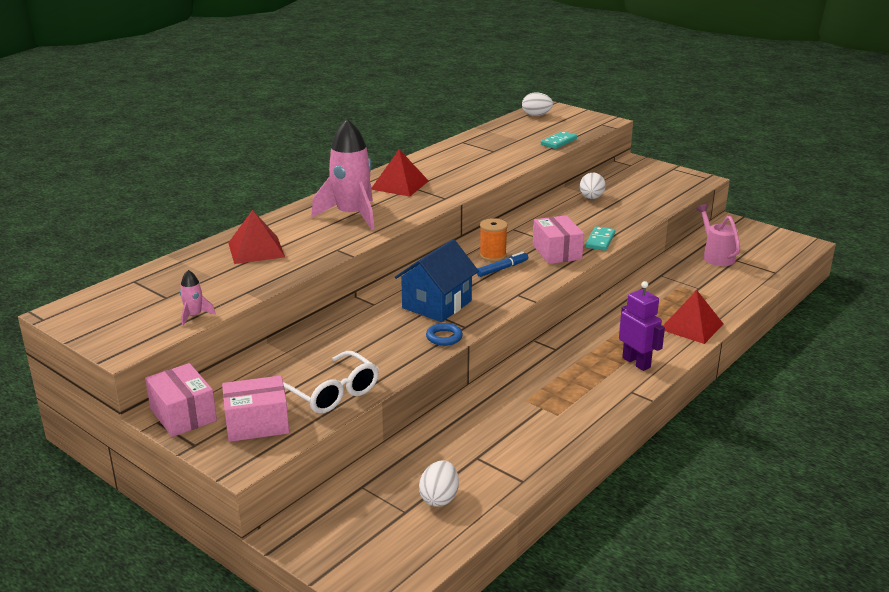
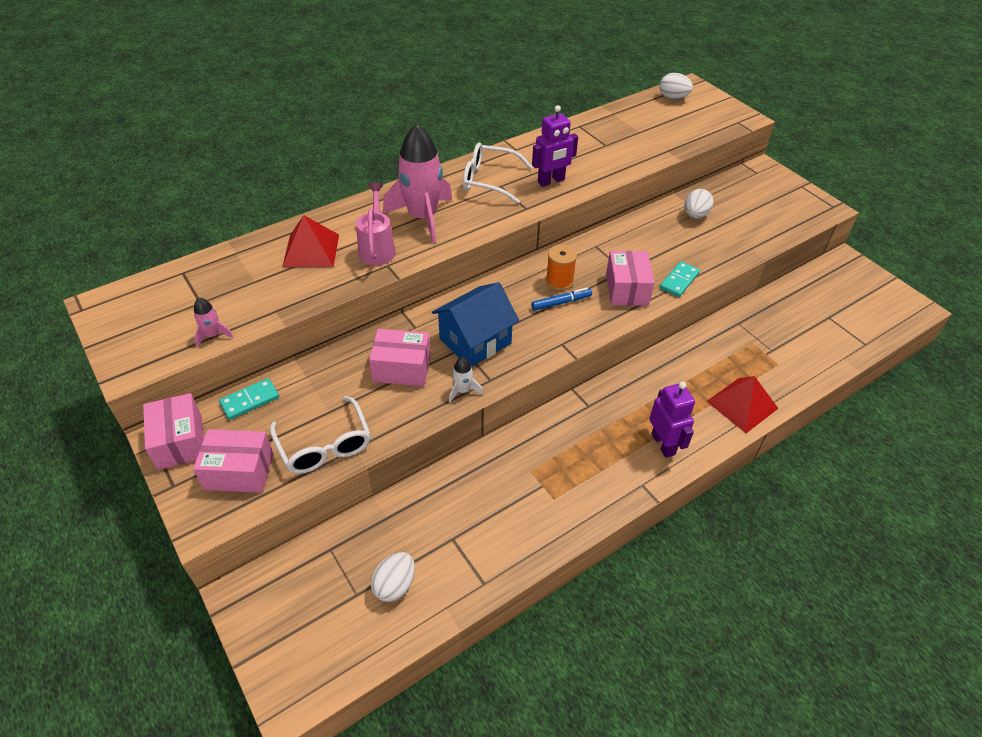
camera: 15 degrees right, 20 degrees up
red pyramid [371,149,429,197] -> white glasses [463,143,533,204]
blue ring [426,323,463,346] -> white rocket [449,357,483,402]
turquoise domino [541,131,577,149] -> turquoise domino moved to [219,378,279,420]
pink watering can [696,204,740,266] -> pink watering can moved to [356,183,396,265]
none -> pink box [369,329,431,386]
none -> purple robot [532,105,578,187]

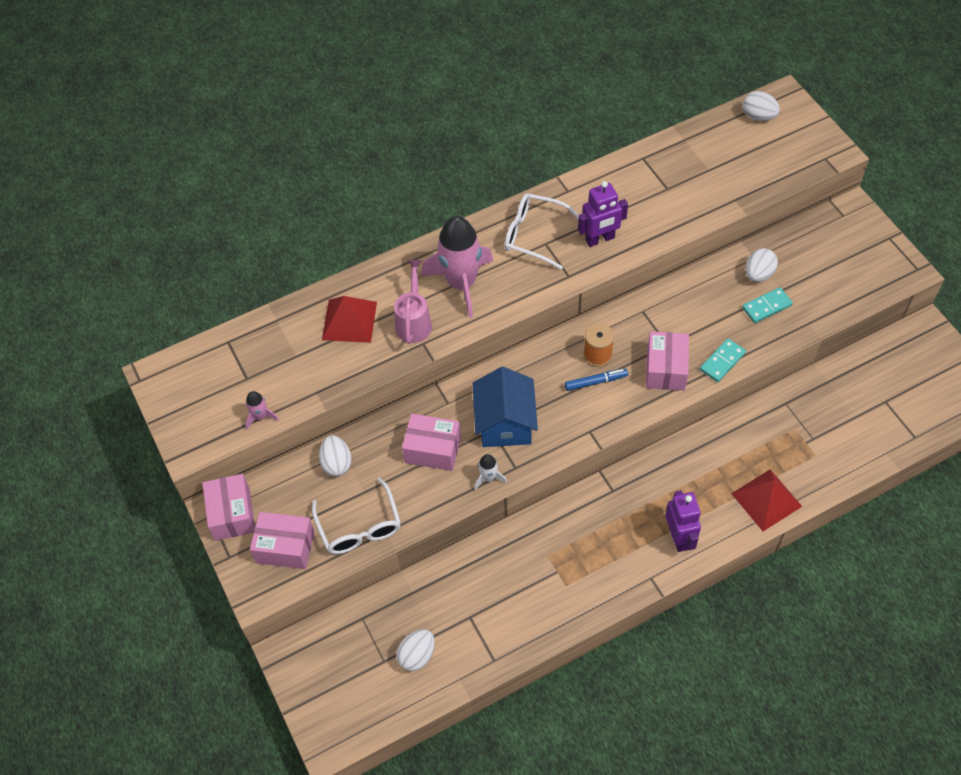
camera: 10 degrees right, 10 degrees up
turquoise domino [219,378,279,420] -> turquoise domino moved to [742,287,793,323]
blue house [432,282,519,367] -> blue house turned 60 degrees counterclockwise [472,367,538,447]
none -> white egg [319,435,352,476]

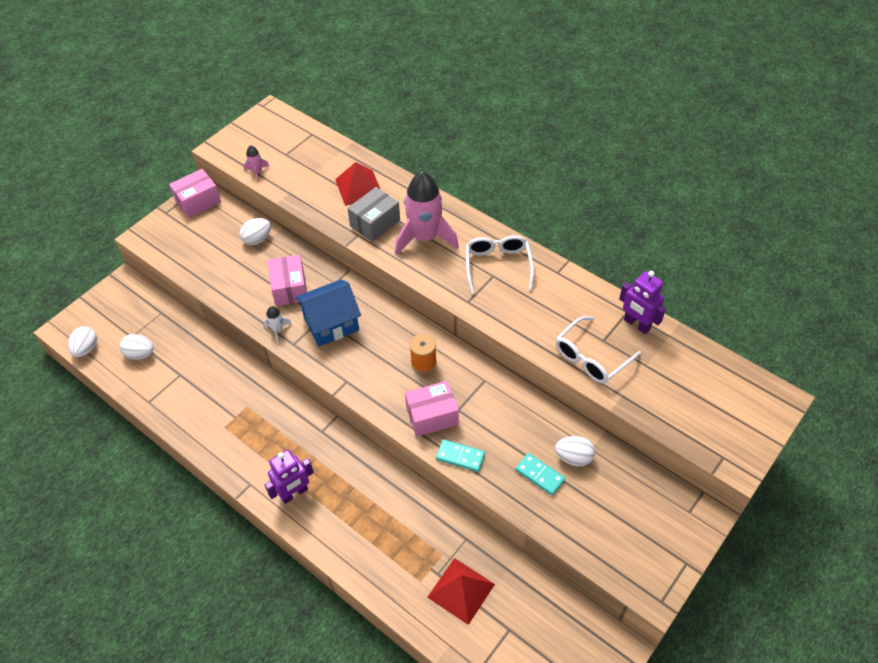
camera: 65 degrees right, 5 degrees down
pink box [250,512,314,569] -> none
white glasses [312,478,401,554] -> white glasses moved to [556,316,641,384]
pink watering can [394,260,432,344] -> grey box [347,187,400,242]
blue marker [565,369,628,391] -> none
purple robot [578,181,628,247] -> purple robot moved to [619,271,666,334]
red pyramid [731,469,802,531] -> red pyramid moved to [427,558,495,625]
white egg [743,91,780,121] -> white egg moved to [68,326,97,357]

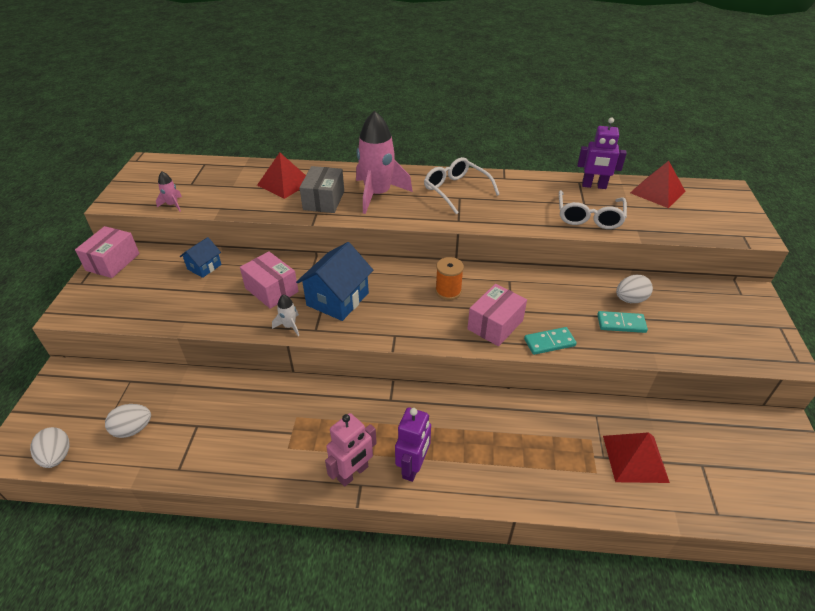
camera: 35 degrees left, 10 degrees down
white egg [240,218,271,245] -> blue house [180,237,222,278]
none -> pink robot [325,413,377,487]
none -> red pyramid [630,161,685,208]

